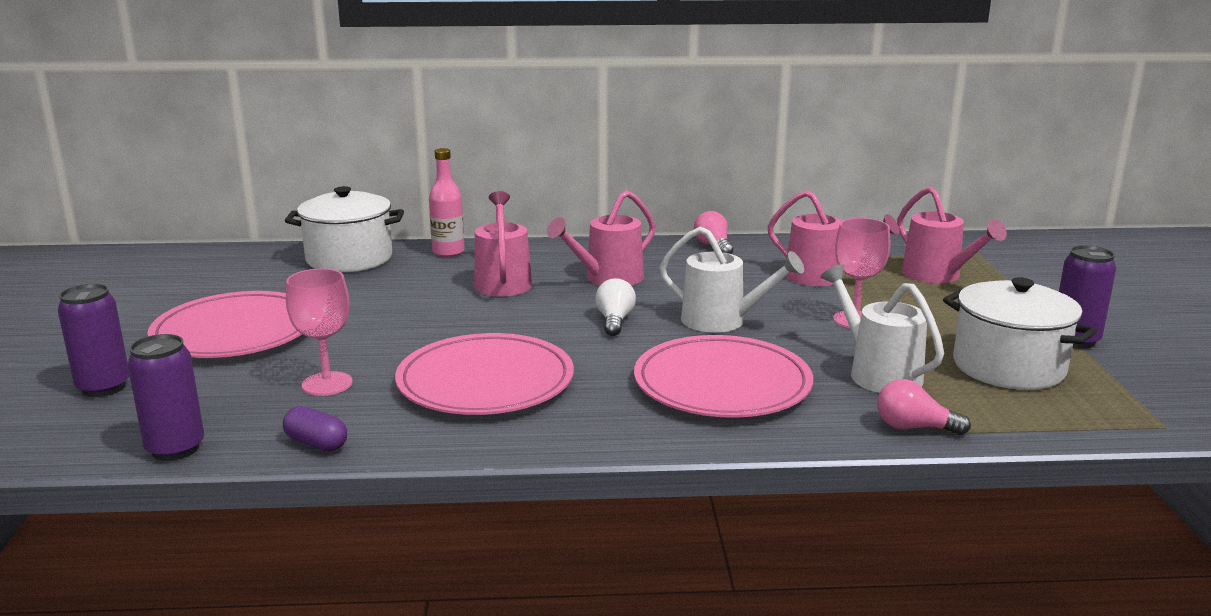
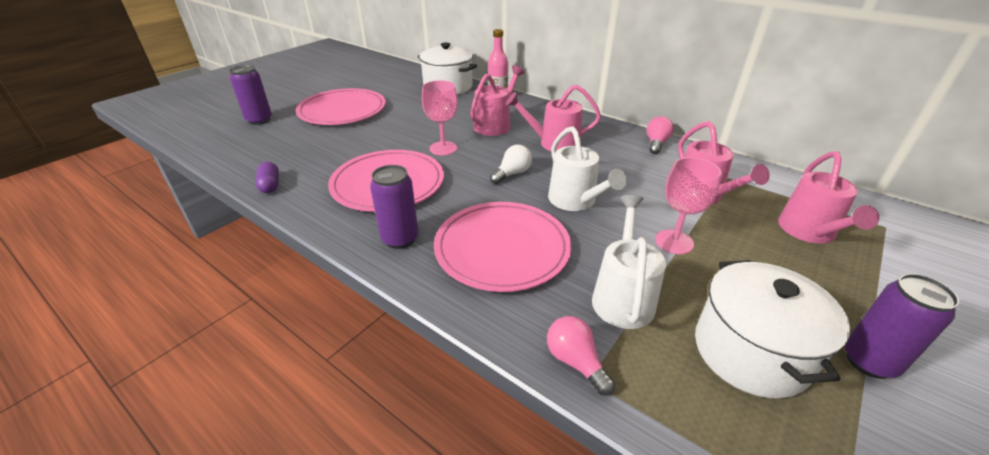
camera: 40 degrees right, 15 degrees up
purple can [127,334,204,461] -> purple can moved to [370,165,419,249]
pink goblet [286,268,353,396] -> pink goblet moved to [422,81,458,156]

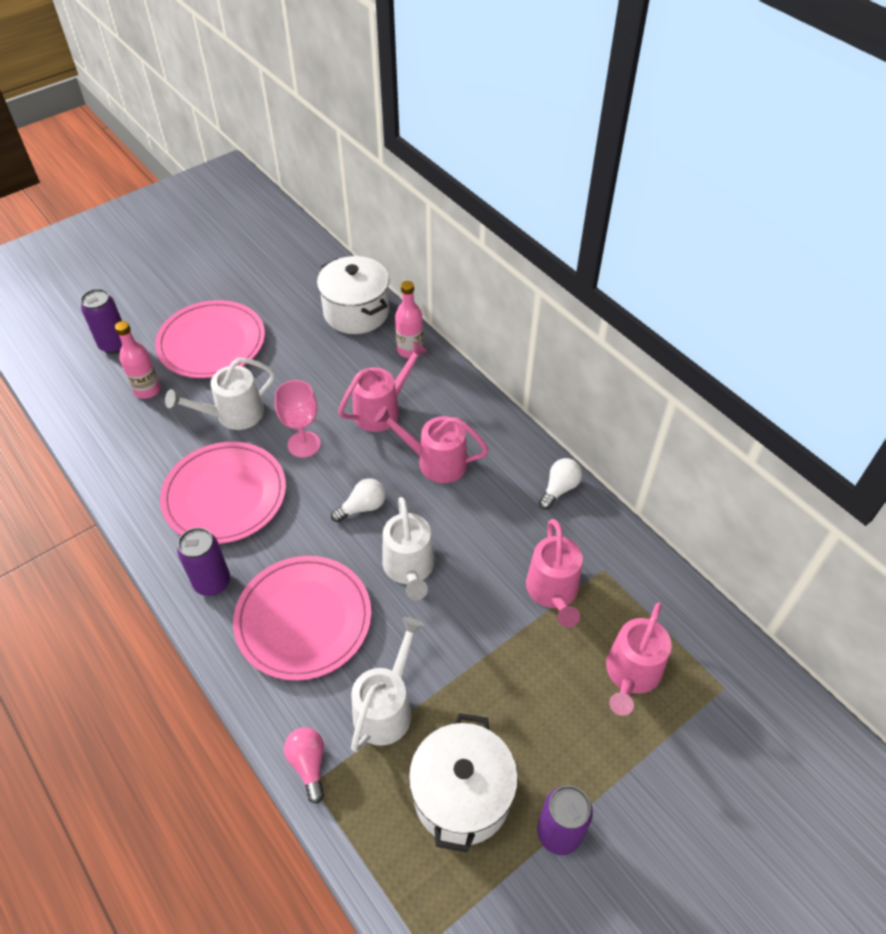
camera: 15 degrees right, 15 degrees up
purple capsule [255,162,279,193] -> none
pink light bulb [647,116,674,154] -> white light bulb [539,458,582,510]
pink goblet [655,157,721,254] -> none
none -> pink bottle [115,321,161,399]
none -> white watering can [165,358,275,430]

